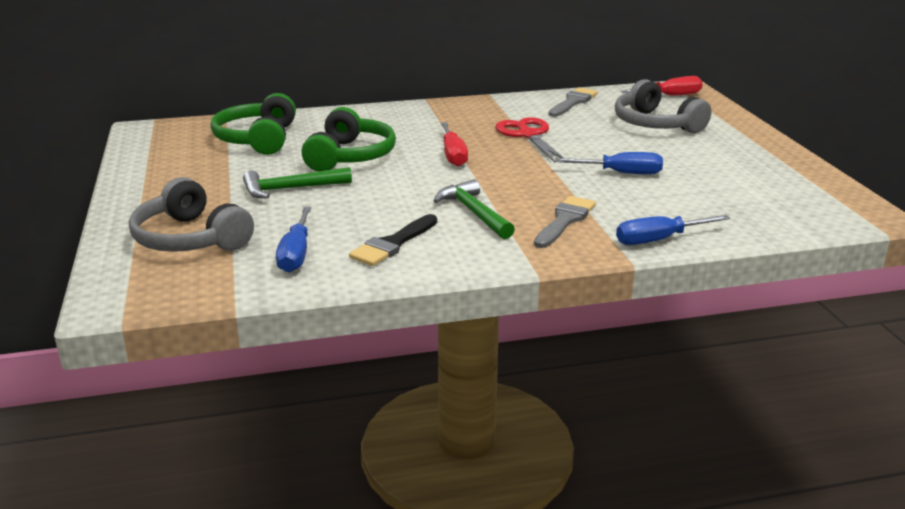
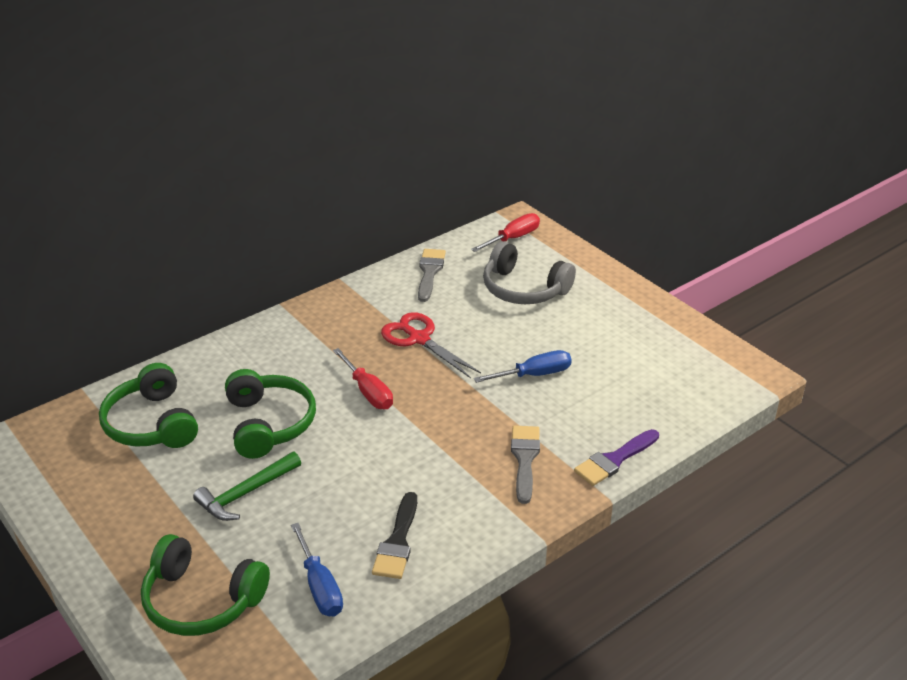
camera: 25 degrees left, 10 degrees up
grey headphones [129,177,254,252] -> green headphones [141,534,270,636]
green hammer [434,179,515,239] -> none
blue screwdriver [616,215,730,245] -> purple brush [574,429,659,486]

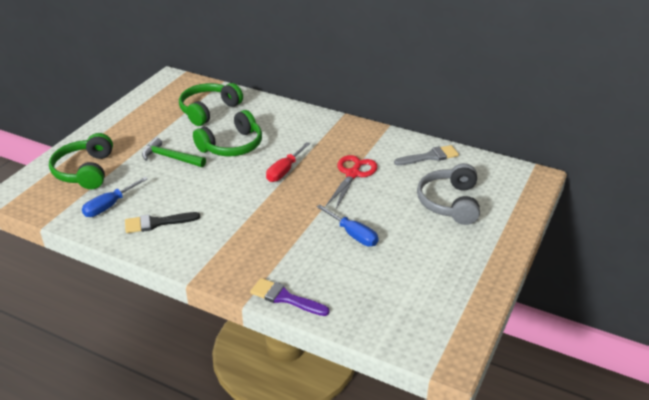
camera: 65 degrees right, 0 degrees up
red screwdriver [471,213,540,252] -> none
grey brush [511,426,540,504] -> none

